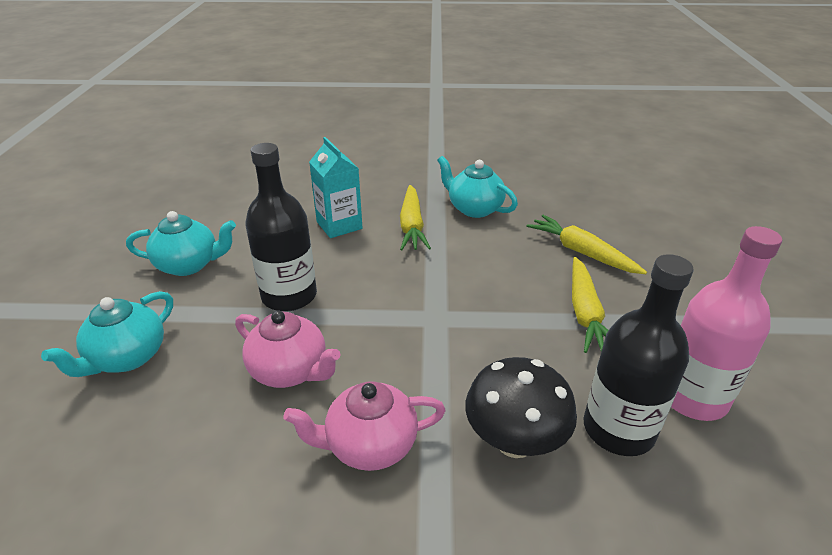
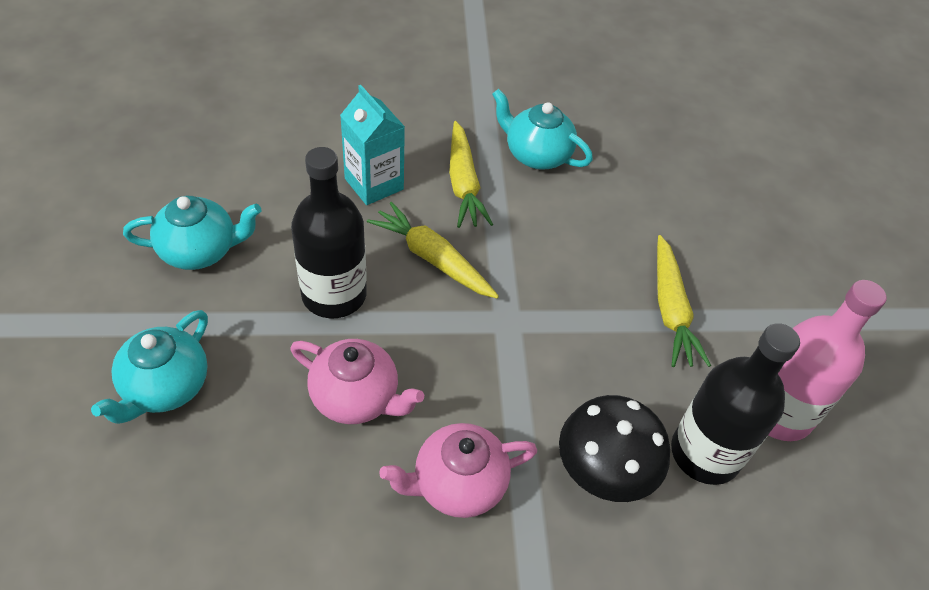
camera: 10 degrees left, 15 degrees up
yellow carrot [526,215,647,274] -> yellow carrot moved to [367,202,499,298]

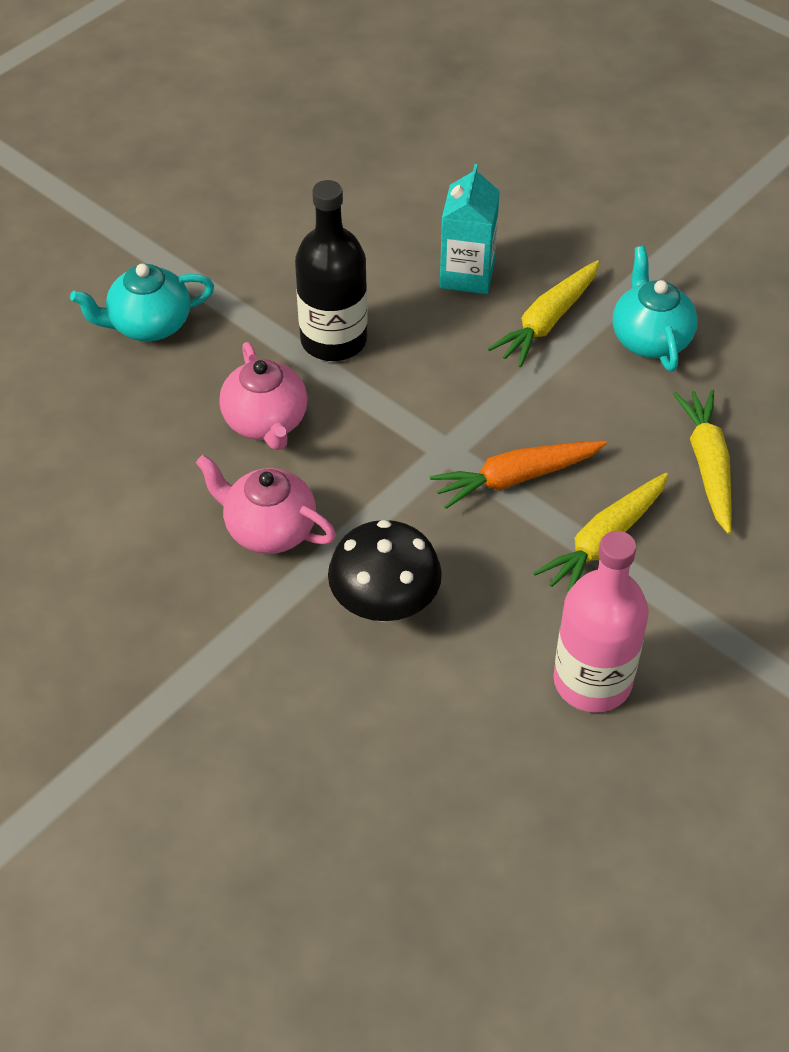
camera: 50 degrees right, 0 degrees up
turquoise teapot [123,196,261,270] -> none
yellow carrot [367,202,499,298] -> yellow carrot moved to [673,390,732,534]
black bottle [671,323,800,485] -> none
none -> orange carrot [430,441,607,509]

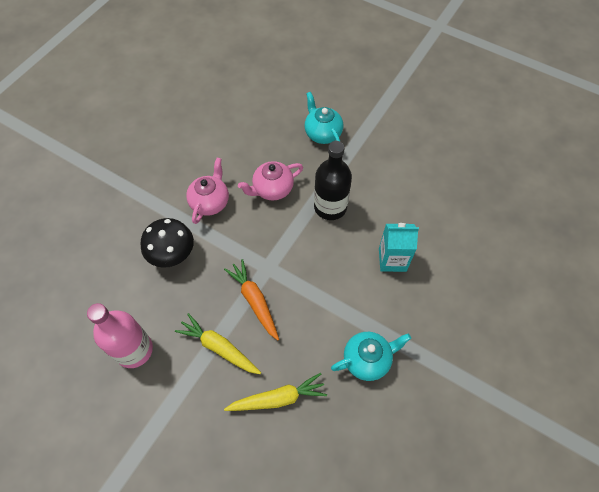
camera: 80 degrees right, 10 degrees up
yellow carrot [488,260,599,367] -> none

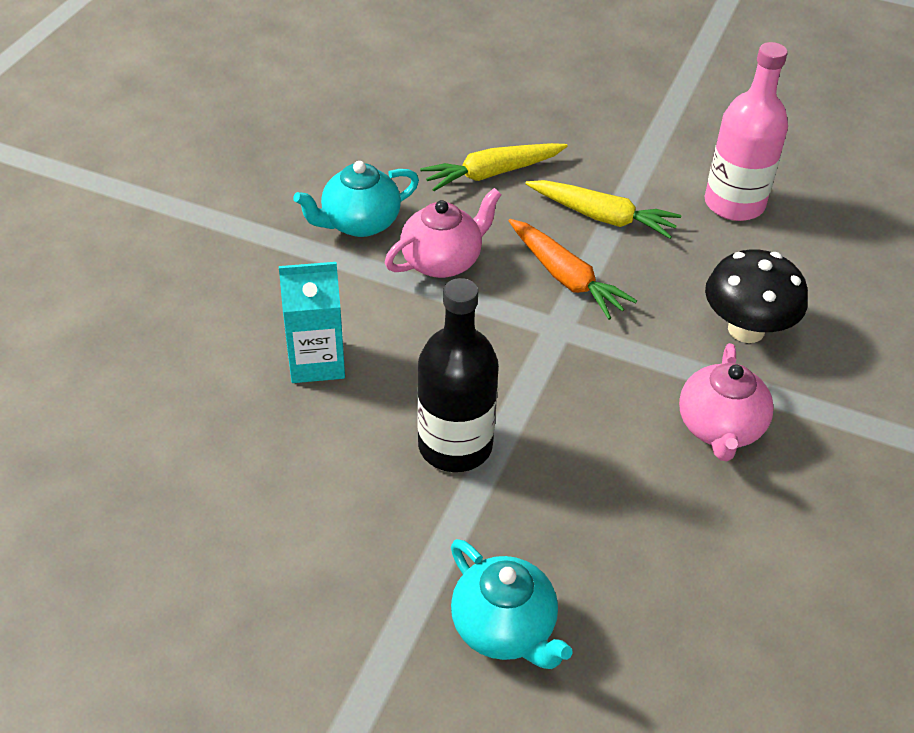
camera: 170 degrees right, 15 degrees down
pink teapot [238,161,303,200] -> pink teapot moved to [385,188,502,278]

